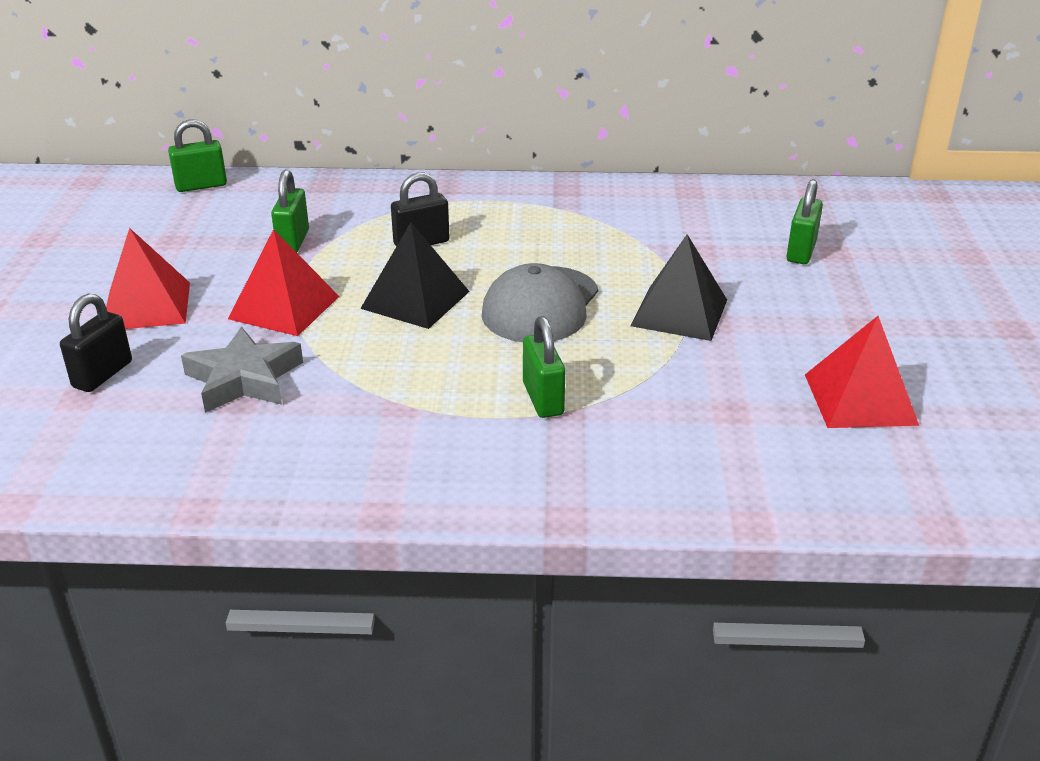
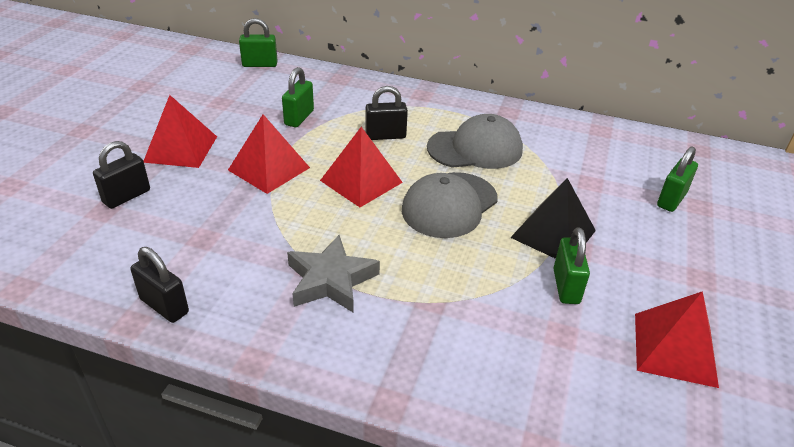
camera: 15 degrees right, 5 degrees up
grey star [181,327,303,413] -> grey star moved to [287,235,380,313]
black pyramid [360,222,470,329] -> red pyramid [320,127,403,207]
green padlock [523,316,565,418] -> green padlock moved to [554,227,590,304]
none -> black padlock [130,247,189,323]
none -> grey cap [427,114,523,169]

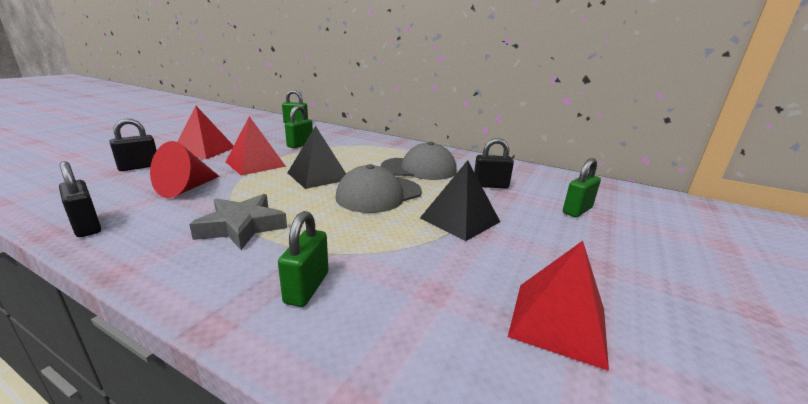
camera: 10 degrees right, 15 degrees down
red pyramid [320,127,403,207] -> black pyramid [287,126,346,189]
black padlock [365,86,408,140] -> black padlock moved to [474,138,514,188]
green padlock [554,227,590,304] -> green padlock moved to [278,211,328,307]
none -> red cone [150,141,219,198]

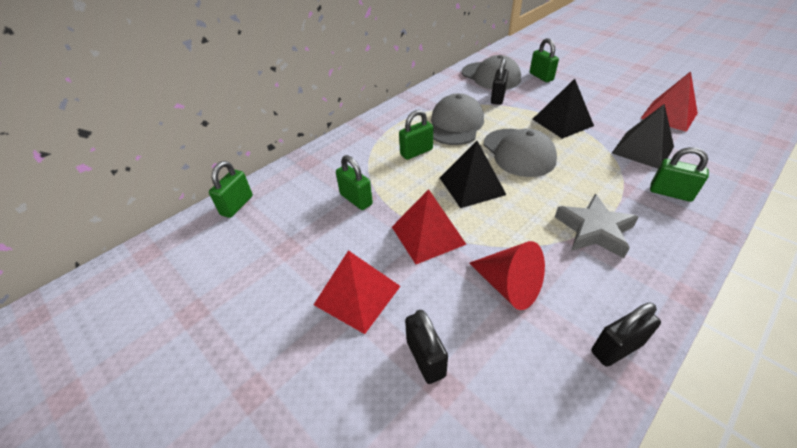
camera: 70 degrees left, 20 degrees up
none -> green padlock [399,110,433,160]
none -> grey cap [462,55,521,89]
none -> black pyramid [612,104,674,169]

